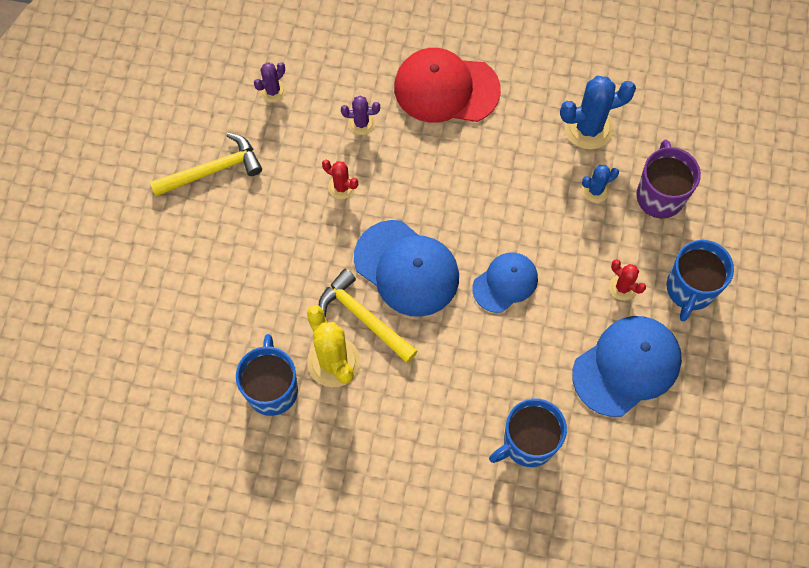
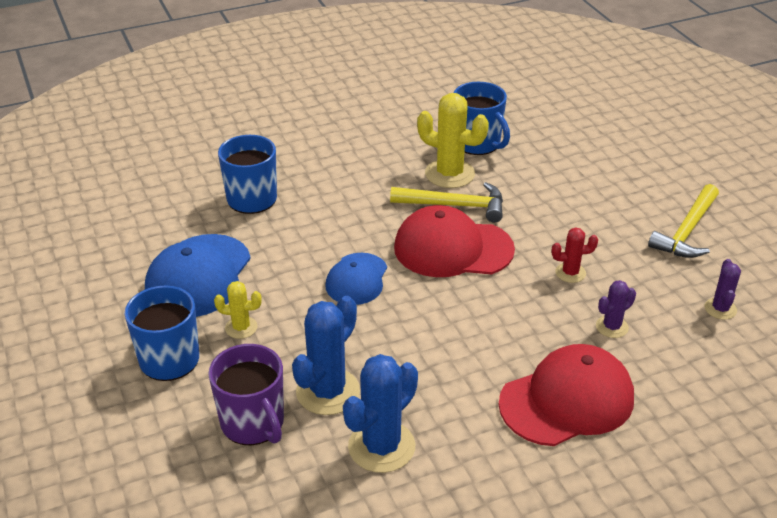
camera: 145 degrees right, 30 degrees down
blue cap [354,220,459,317] -> red cap [394,205,515,277]
blue cactus [582,165,619,203] -> blue cactus [292,296,360,415], size x1.84
red cactus [609,259,646,300] -> yellow cactus [214,281,262,339]

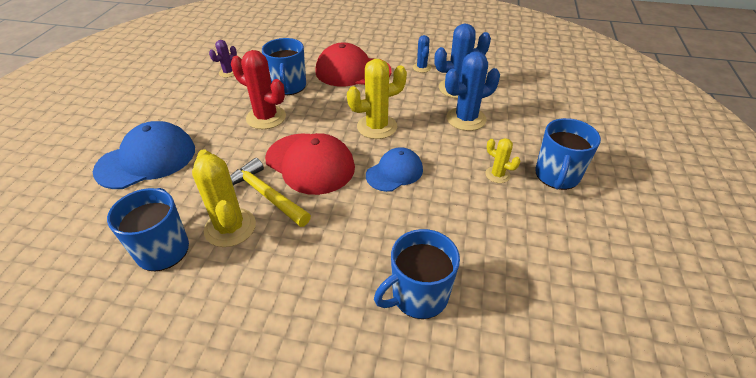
camera: 145 degrees left, 5 degrees up
blue cap [145,234,251,317] -> blue cap moved to [93,121,195,189]
purple mug [208,344,284,445] -> none
red cactus [552,227,598,283] -> red cactus [231,50,286,129], size x1.84
purple cactus [596,280,636,338] -> blue mug [262,38,306,95]
yellow hammer [648,184,719,258] -> none
none -> yellow cactus [347,59,407,139]
none -> blue cactus [413,35,431,73]

